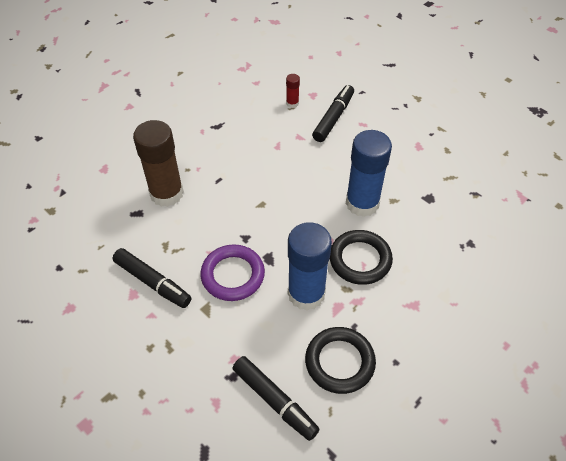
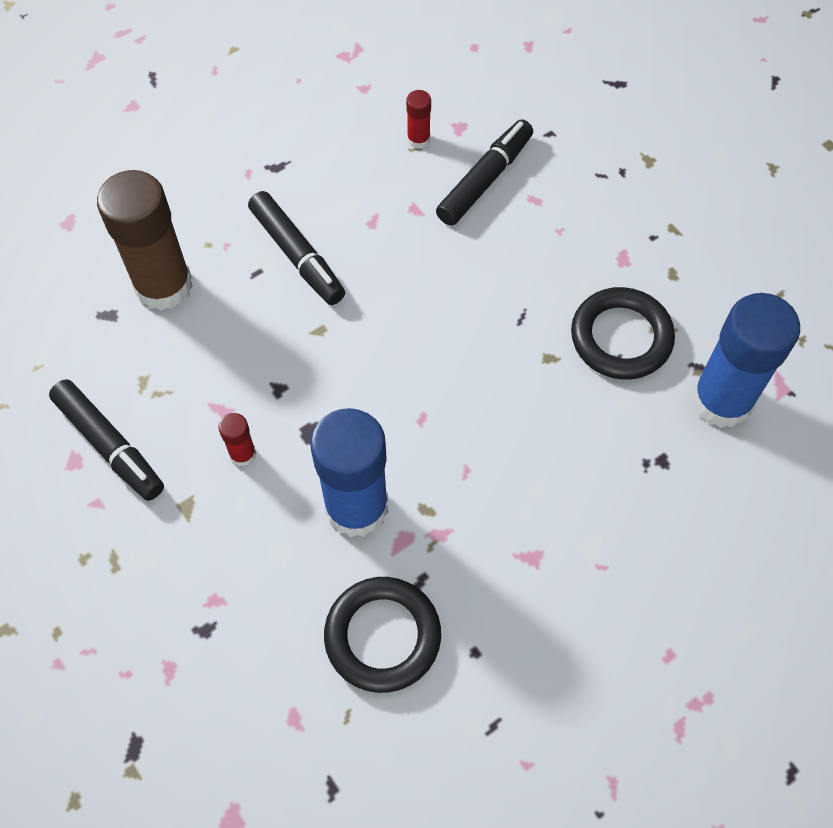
camera: 10 degrees right, 10 degrees up
purple ring [200,244,265,301] -> red glue stick [218,413,256,467]
black marker [232,356,320,441] -> black marker moved to [248,191,345,305]
black ring [330,230,393,285] -> black ring moved to [571,287,675,380]
blue glue stick [346,130,392,217] -> blue glue stick moved to [691,293,800,428]

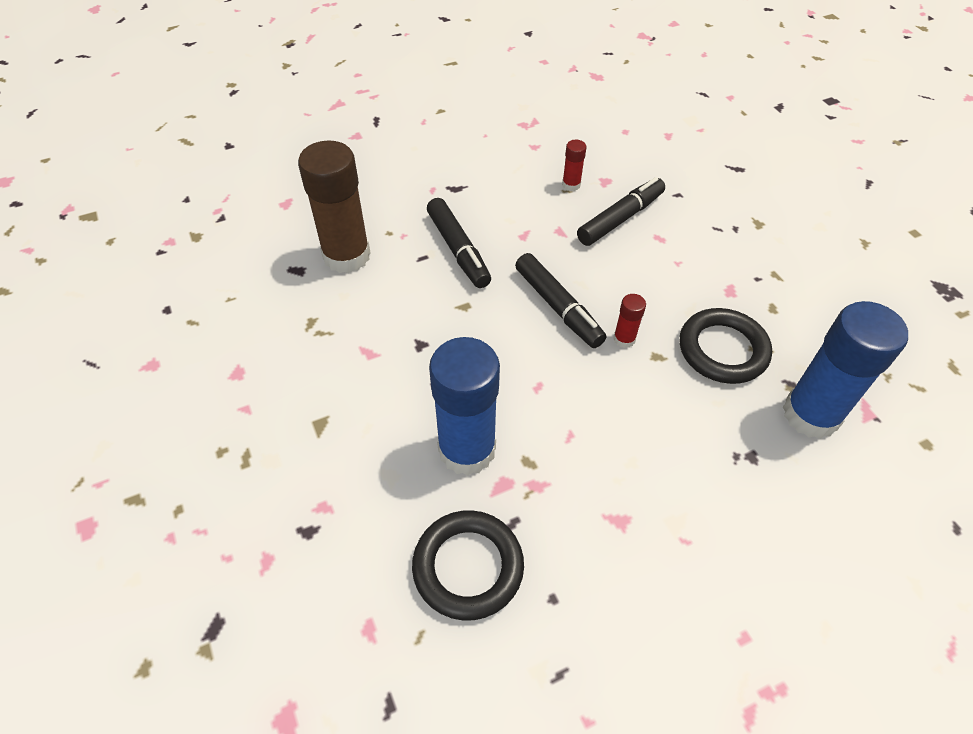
camera: 10 degrees right, 10 degrees down
black marker [49,379,164,501] -> black marker moved to [515,253,606,348]
red glue stick [218,413,256,467] -> red glue stick moved to [613,294,646,348]

